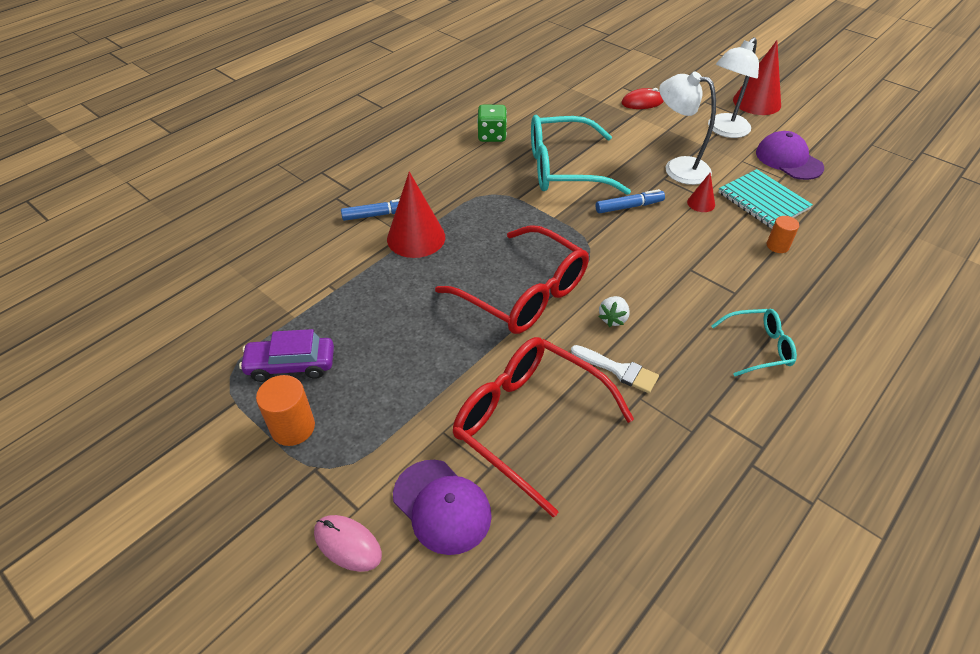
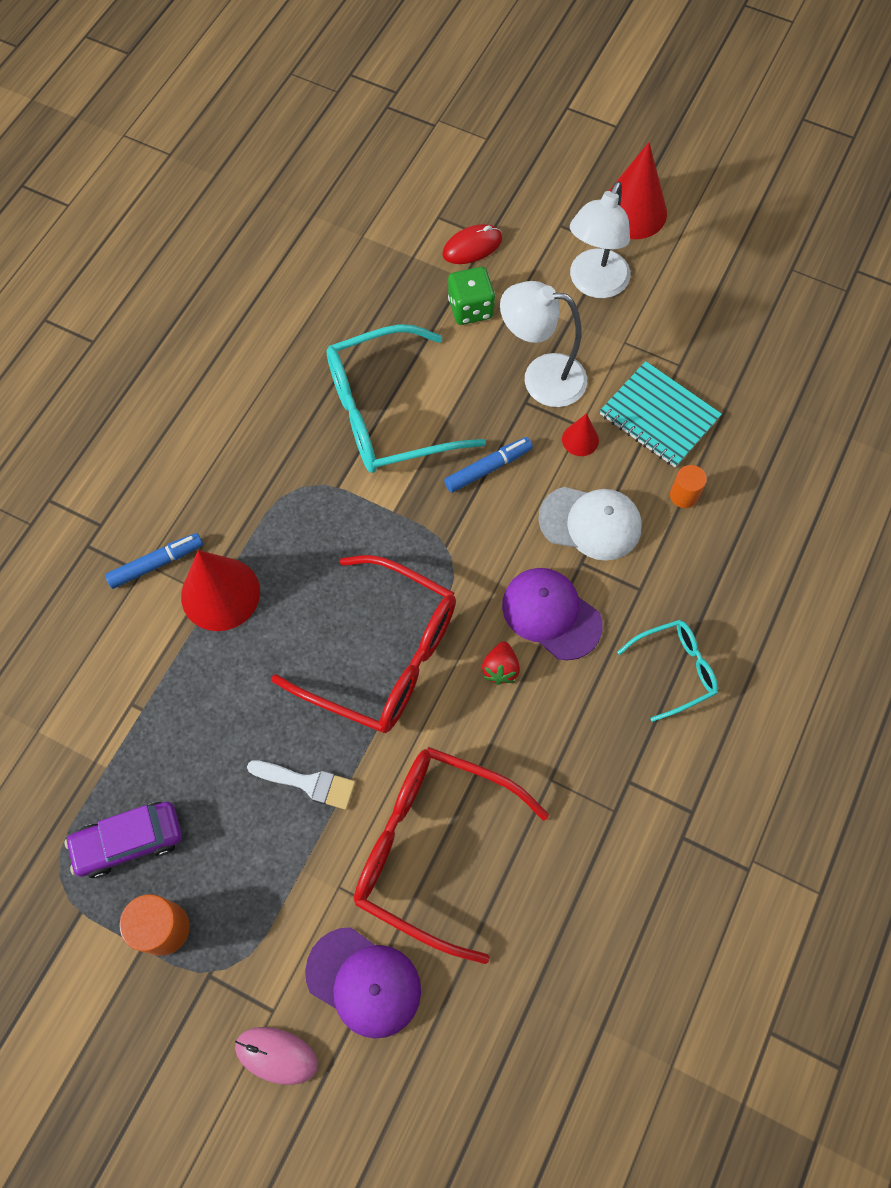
camera: 15 degrees left, 20 degrees up
green dice [477,105,507,142] -> green dice moved to [448,267,495,325]
white brush [571,345,659,393] -> white brush moved to [247,760,356,810]
white strawberry [599,296,630,327] -> red strawberry [482,642,520,685]
purple cap [756,131,824,180] -> purple cap moved to [502,568,602,660]
none -> white cap [538,487,642,561]

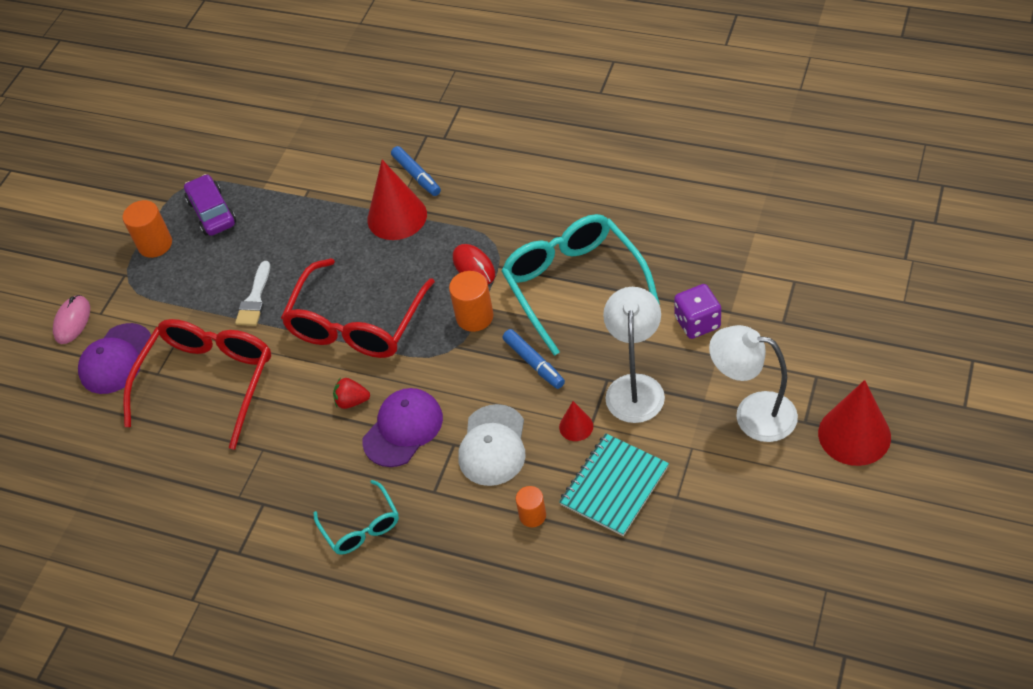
camera: 90 degrees right, 15 degrees down
red mouse [442,224,502,264] -> red mouse moved to [453,244,495,284]
green dice [448,267,495,325] -> purple dice [674,284,721,339]
none -> orange cylinder [449,271,493,332]

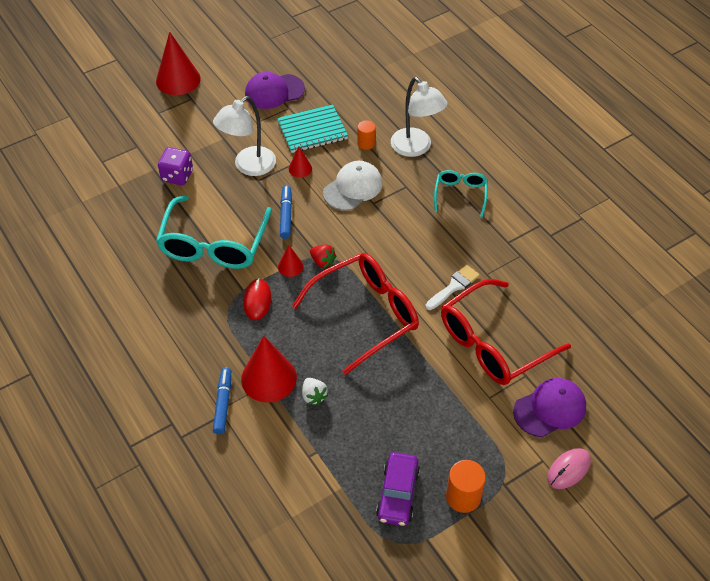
camera: 150 degrees left, 0 degrees up
white brush [235,261,270,326] -> white brush moved to [426,265,480,310]
red strawberry [333,378,370,409] -> red strawberry moved to [310,245,336,268]
purple cap [362,388,443,467] -> purple cap moved to [245,72,305,109]
orange cylinder [449,271,493,332] -> red cone [278,245,303,277]
white lamp [709,325,798,442] -> white lamp moved to [391,77,448,157]
none -> white strawberry [302,378,328,405]

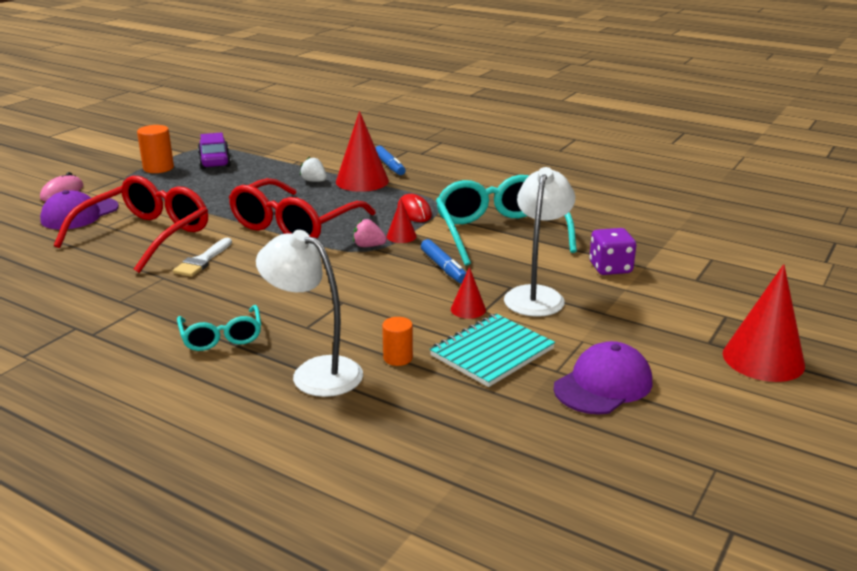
camera: 155 degrees right, 25 degrees down
red strawberry [310,245,336,268] -> pink strawberry [353,219,387,247]
white cap [323,161,383,211] -> none

